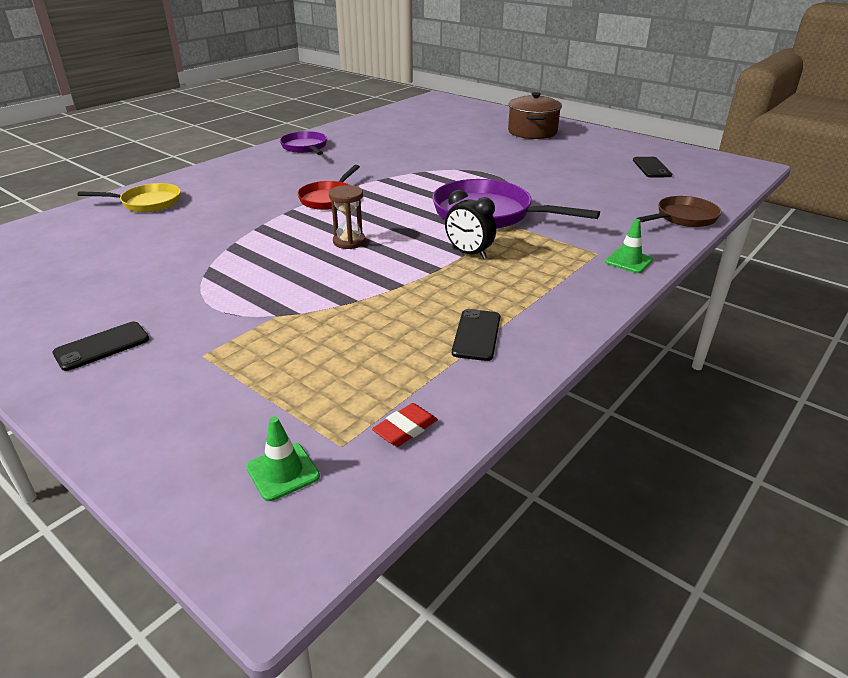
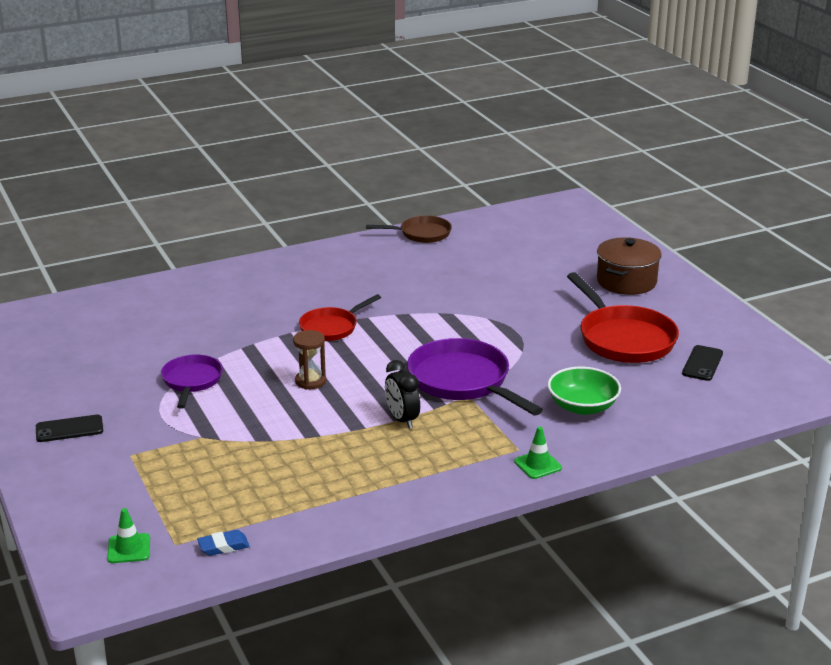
camera: 25 degrees right, 5 degrees down
yellow pan [77,183,181,212] -> none
purple pan [280,131,327,155] -> purple pan moved to [161,354,223,409]
red eraser [372,403,438,447] -> blue eraser [197,530,250,556]
black phone [452,309,500,361] -> none
brown pan [637,196,722,227] -> brown pan moved to [366,216,452,243]
none -> green bowl [548,367,621,415]
none -> red pan [567,272,679,363]

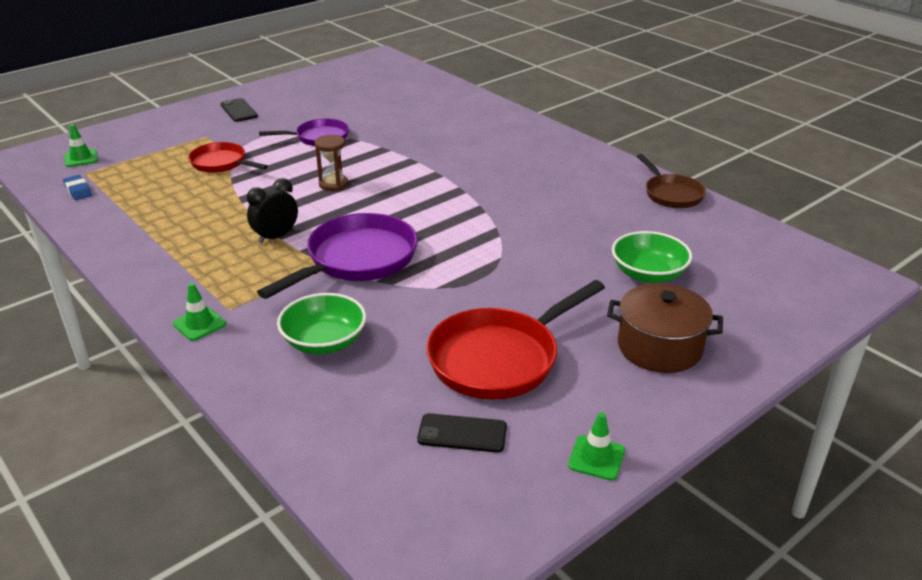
camera: 75 degrees right, 5 degrees up
red pan [299,294,381,341] -> red pan moved to [188,142,268,173]
none -> green traffic cone [568,412,625,480]
none -> green bowl [612,231,692,283]

